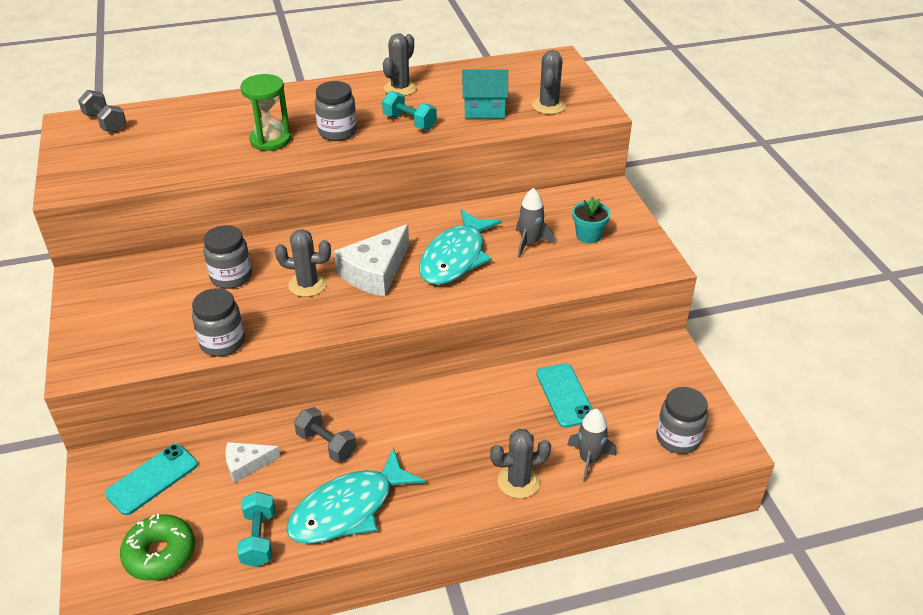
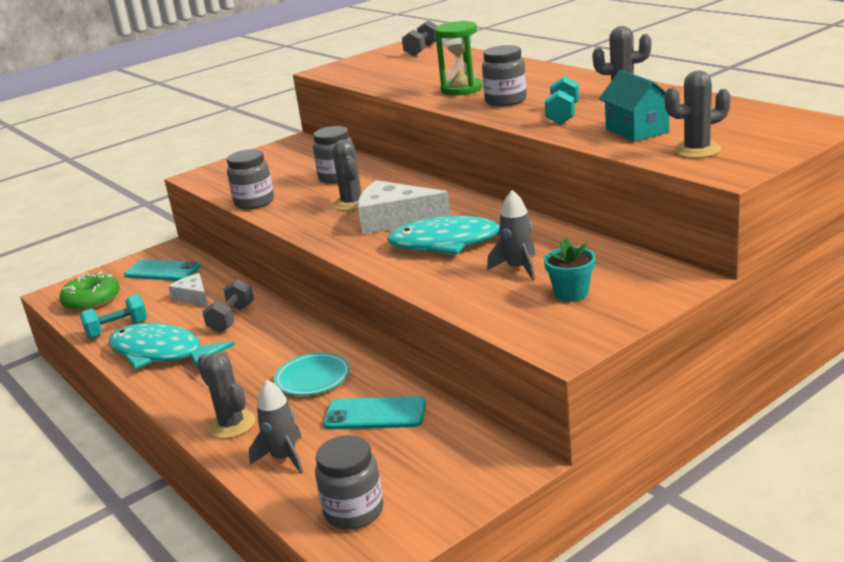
camera: 70 degrees right, 15 degrees down
turquoise phone [536,363,593,428] -> turquoise phone turned 45 degrees clockwise [323,396,426,430]
none -> turquoise plate [274,353,350,395]

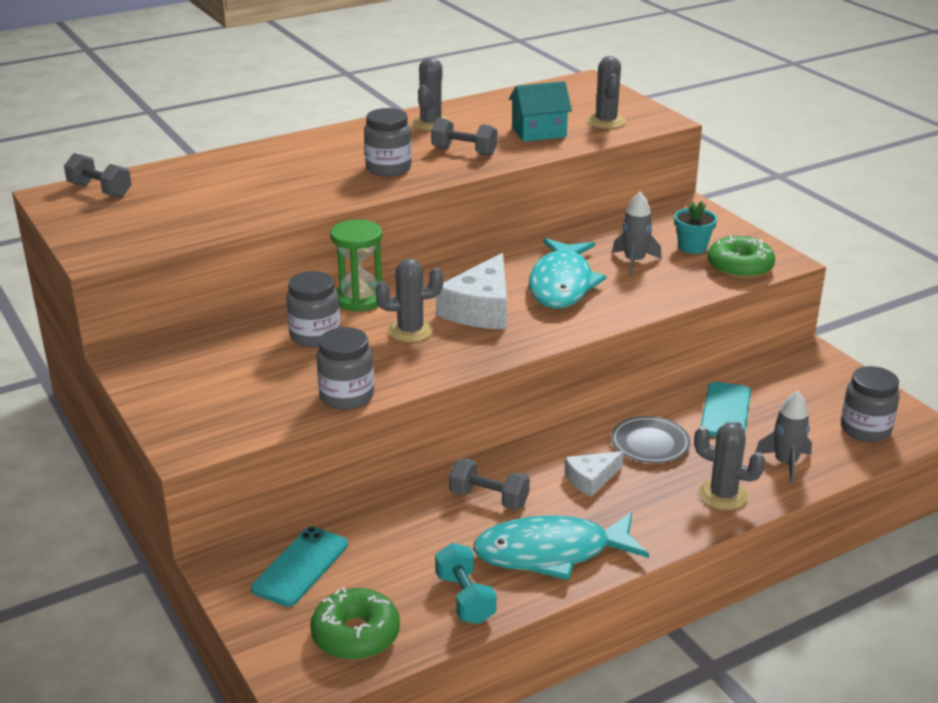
camera: 85 degrees left, 5 degrees up
turquoise fish [109,323,235,369] -> turquoise fish turned 45 degrees clockwise [473,512,649,580]
white cheese [168,273,208,306] -> white cheese moved to [565,451,624,497]
grey cactus [197,352,255,439] -> grey cactus turned 60 degrees clockwise [694,423,766,510]
turquoise plate [274,353,350,395] -> grey plate [611,416,690,463]
green hourglass [435,21,482,96] -> green hourglass moved to [330,219,382,312]
turquoise dumbbell [545,76,579,124] -> grey dumbbell [431,118,497,156]
none -> green donut [707,235,775,279]

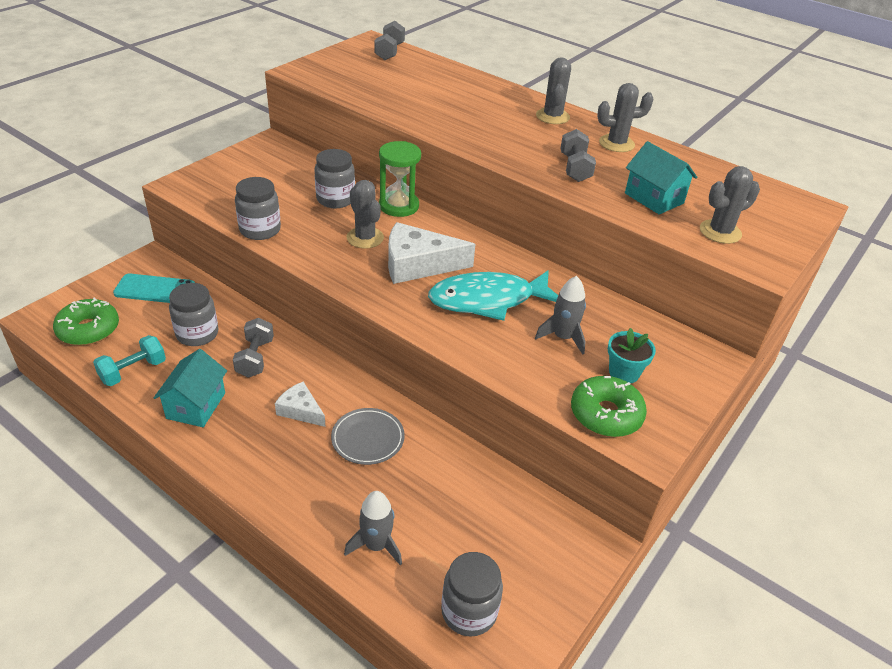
camera: 65 degrees right, 10 degrees up
grey jar [364,108,412,177] -> grey jar moved to [169,283,218,346]
turquoise fish [473,512,649,580] -> turquoise house [154,349,227,427]
grey cactus [694,423,766,510] -> grey cactus moved to [536,57,571,124]
turquoise phone [700,382,751,437] -> none

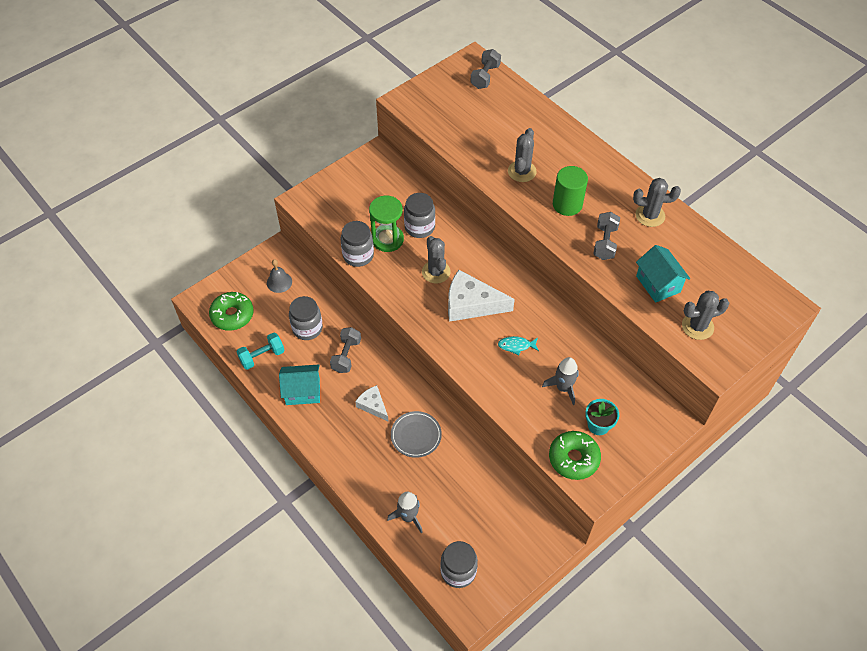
camera: 15 degrees right, 15 degrees up
turquoise phone [113,274,195,303] -> grey bell [267,259,292,293]
turquoise house [154,349,227,427] -> turquoise house turned 60 degrees clockwise [279,365,320,405]
green hourglass [379,141,421,217] -> green hourglass moved to [369,196,404,252]
turquoise fish [428,270,558,321] -> turquoise fish [498,336,539,355], size x0.41
grey cactus [536,57,571,124] -> grey cactus moved to [508,128,537,182]
none -> green cylinder [553,166,588,216]

